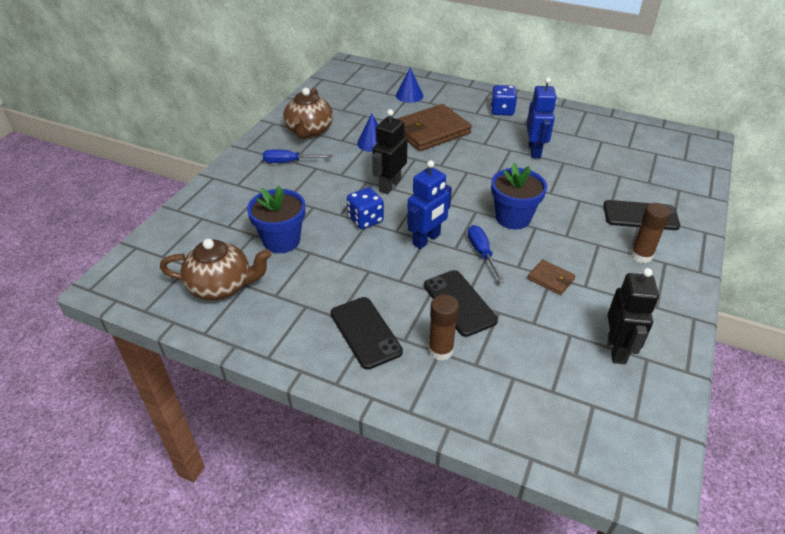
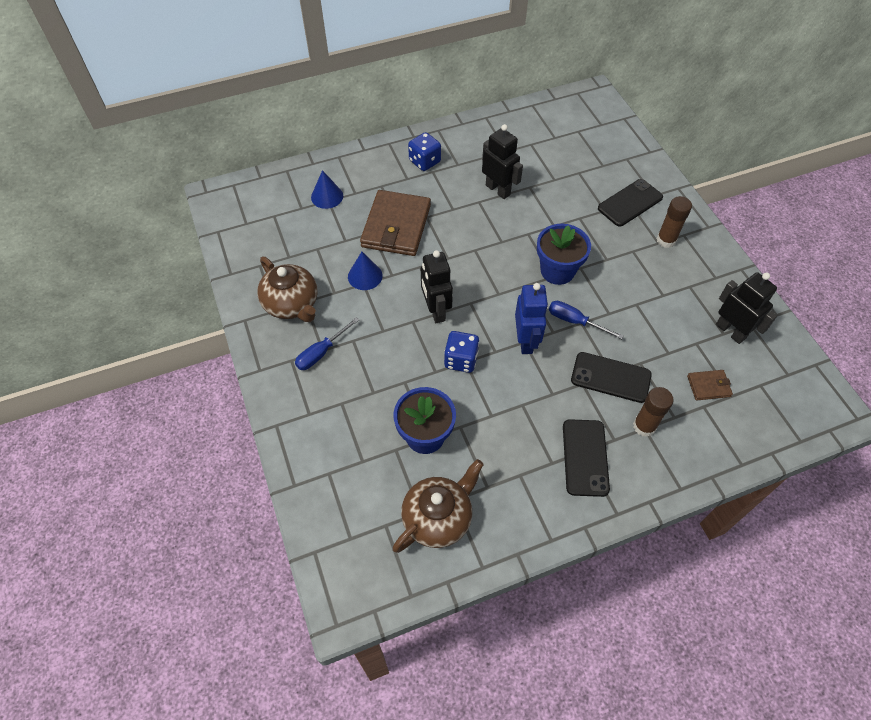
camera: 45 degrees left, 15 degrees up
black phone [331,297,403,370] -> black phone turned 75 degrees clockwise [563,419,610,497]
blue robot [526,77,557,159] -> black robot [482,124,523,199]
brown wallet [527,259,576,295] -> brown wallet moved to [687,370,733,400]

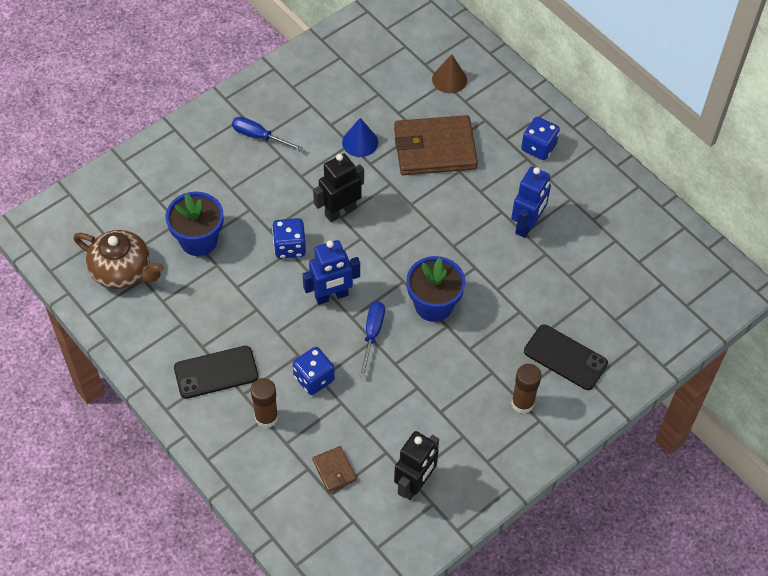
camera: 70 degrees right, 0 degrees up
brown teapot [257,257,317,322] -> none
blue cone [311,170,343,209] -> brown cone [432,54,467,93]
black robot [482,124,523,199] -> blue robot [511,167,551,238]
black phone [571,352,652,403] -> blue dice [293,347,335,395]

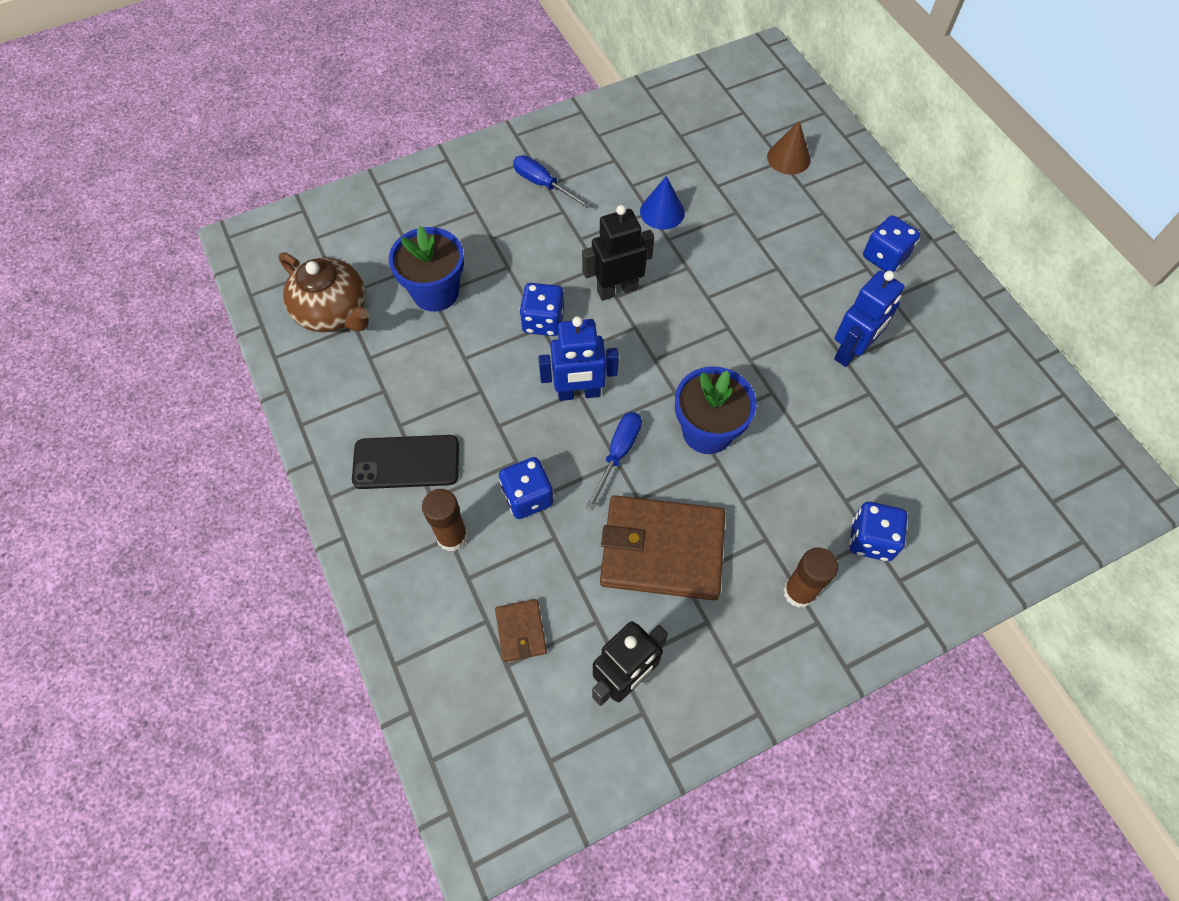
camera: 15 degrees right, 5 degrees up
brown wallet [394,115,478,175] -> brown wallet moved to [600,495,726,600]
black phone [524,325,608,390] -> blue dice [849,502,908,561]

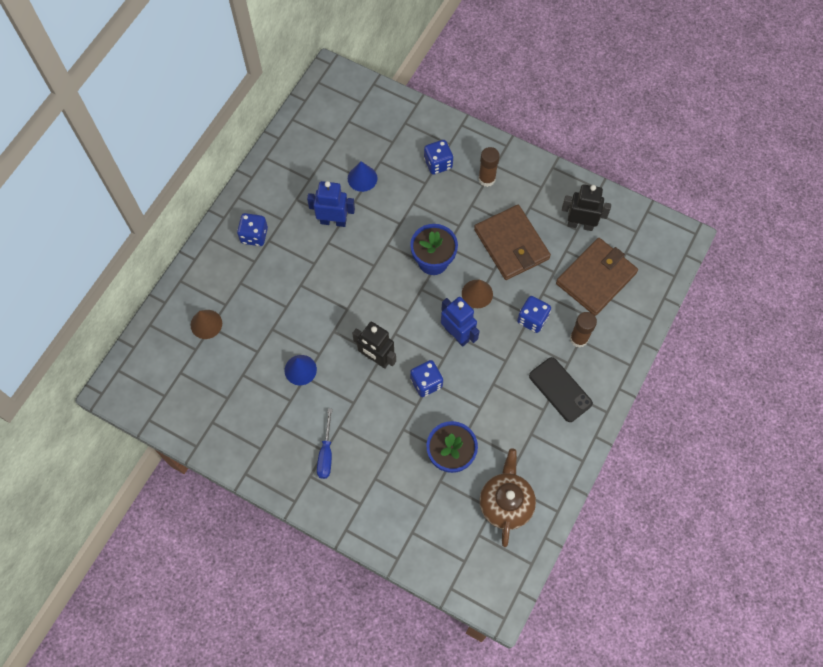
camera: 125 degrees left, 5 degrees up
brown wallet [495,599,547,662] -> brown wallet [556,238,638,316], size x2.20
blue screwdriver [586,412,642,510] -> brown cone [462,280,493,308]
none -> blue cone [348,161,378,192]

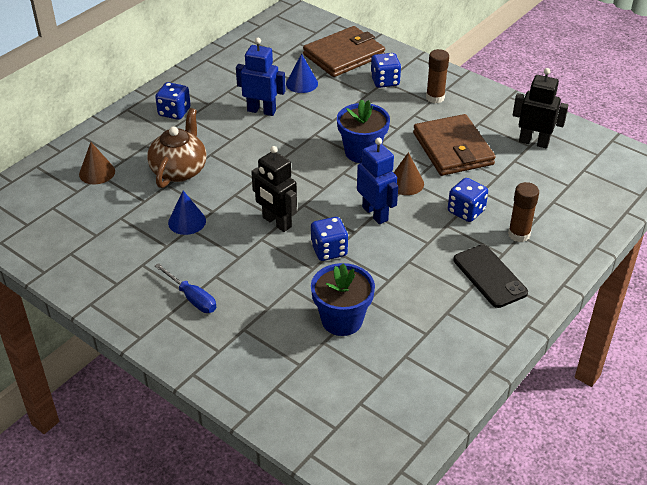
camera: 10 degrees right, 25 degrees down
blue screwdriver [317,408,332,479] -> blue screwdriver turned 60 degrees counterclockwise [155,263,216,313]
brown teapot [480,448,536,547] -> brown teapot moved to [147,108,207,188]
brown wallet [556,238,638,316] -> brown wallet moved to [303,26,385,77]

